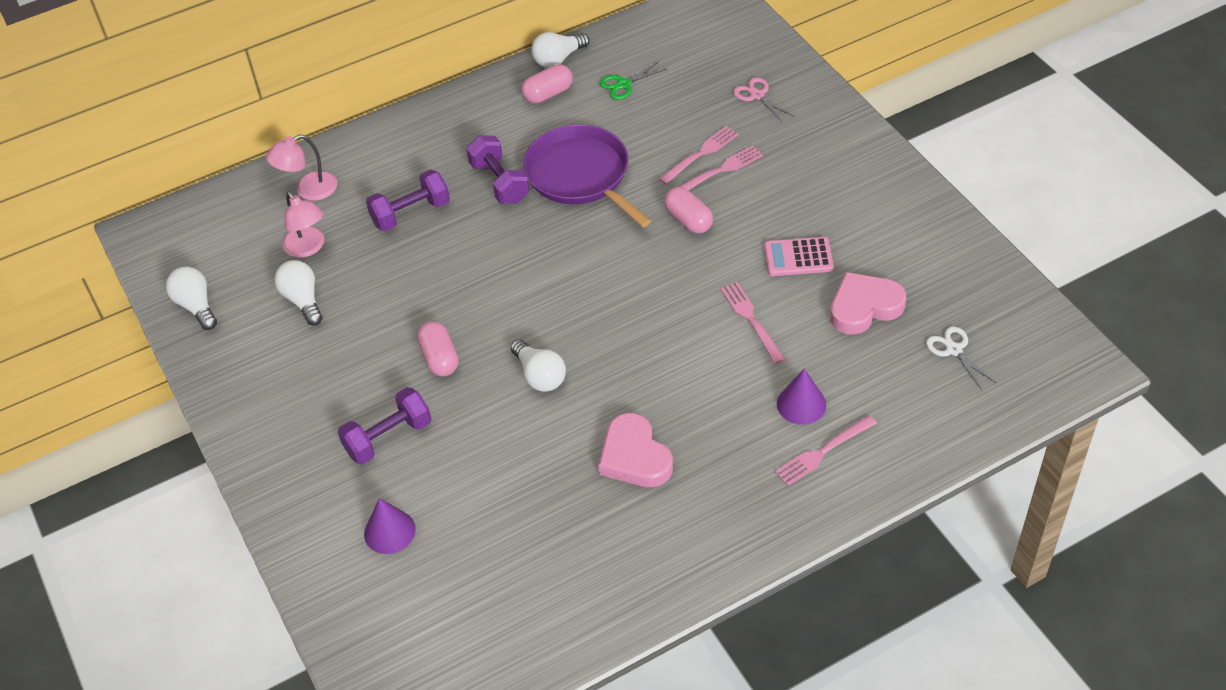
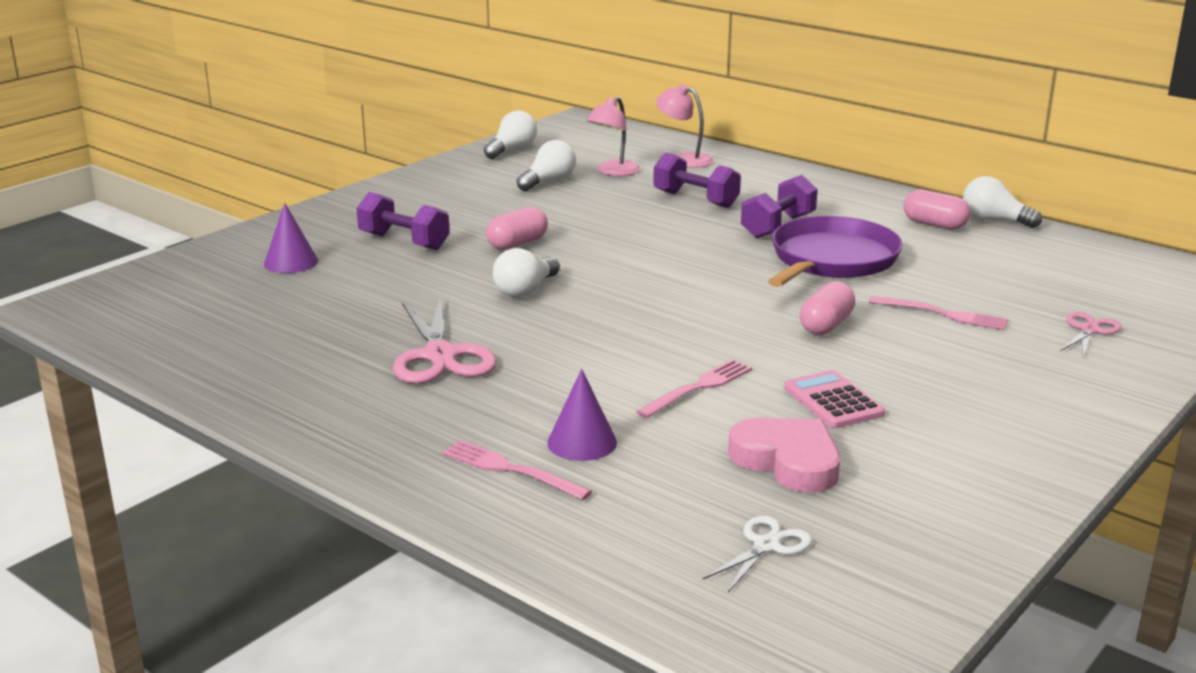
camera: 65 degrees right, 25 degrees down
pink heart [598,413,673,487] -> pink scissors [393,296,497,384]
green scissors [600,62,667,100] -> none
pink fork [679,145,763,190] -> none

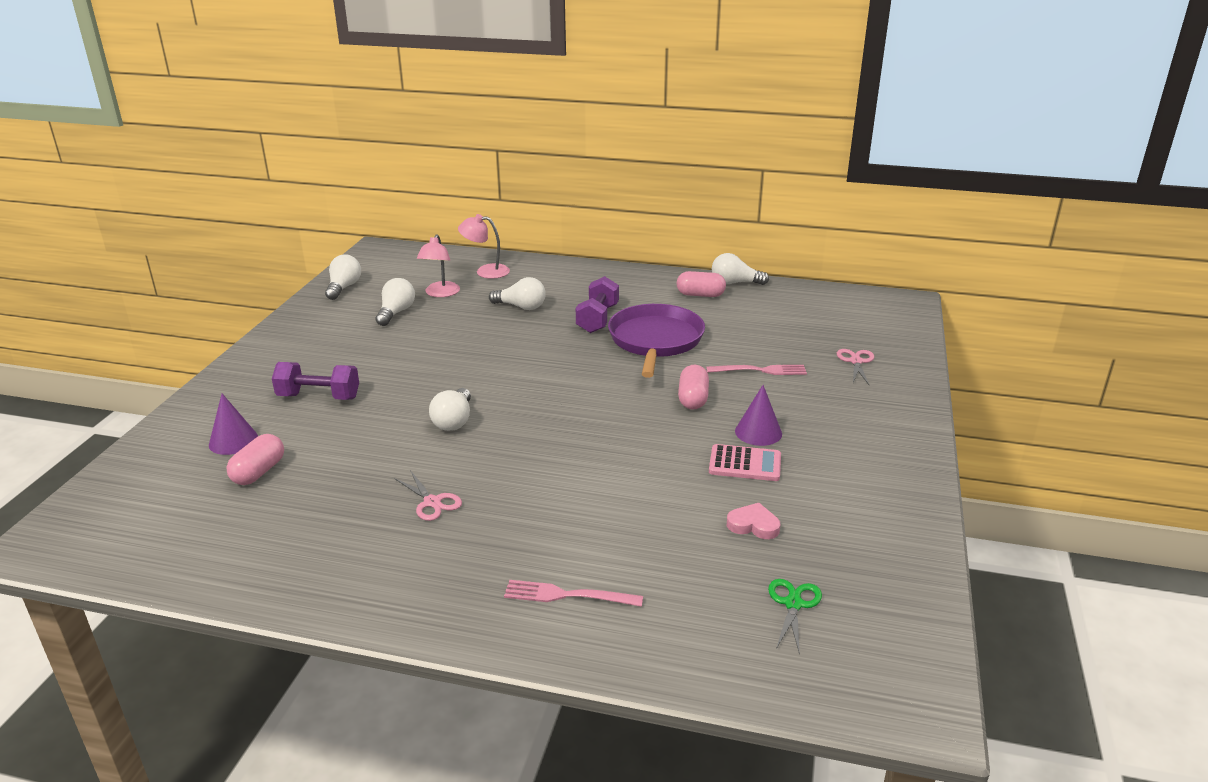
camera: 25 degrees left, 5 degrees up
pink scissors [393,296,497,384] -> pink scissors [394,470,462,521], size x0.55
pink capsule [486,207,548,250] -> pink capsule moved to [226,434,284,485]
purple cone [547,369,617,461] -> purple cone moved to [735,385,782,446]
pink fork [636,359,752,418] -> none
purple dumbbell [653,153,741,208] -> white light bulb [489,277,546,310]
white scissors [703,516,812,592] -> green scissors [768,579,822,655]
pink heart [728,418,840,493] -> pink heart [727,503,780,539], size x0.58
pink calculator [784,370,885,428] -> pink calculator turned 150 degrees clockwise [709,444,781,481]

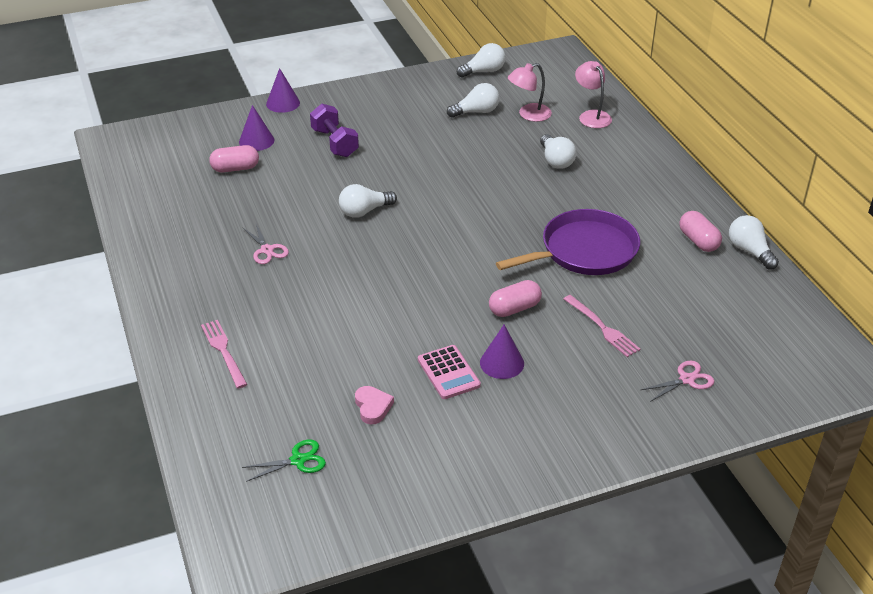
camera: 55 degrees right, 10 degrees up
pink scissors [394,470,462,521] -> pink scissors turned 45 degrees counterclockwise [243,224,289,264]
purple dumbbell [576,276,619,333] -> none
none -> purple cone [266,68,300,113]

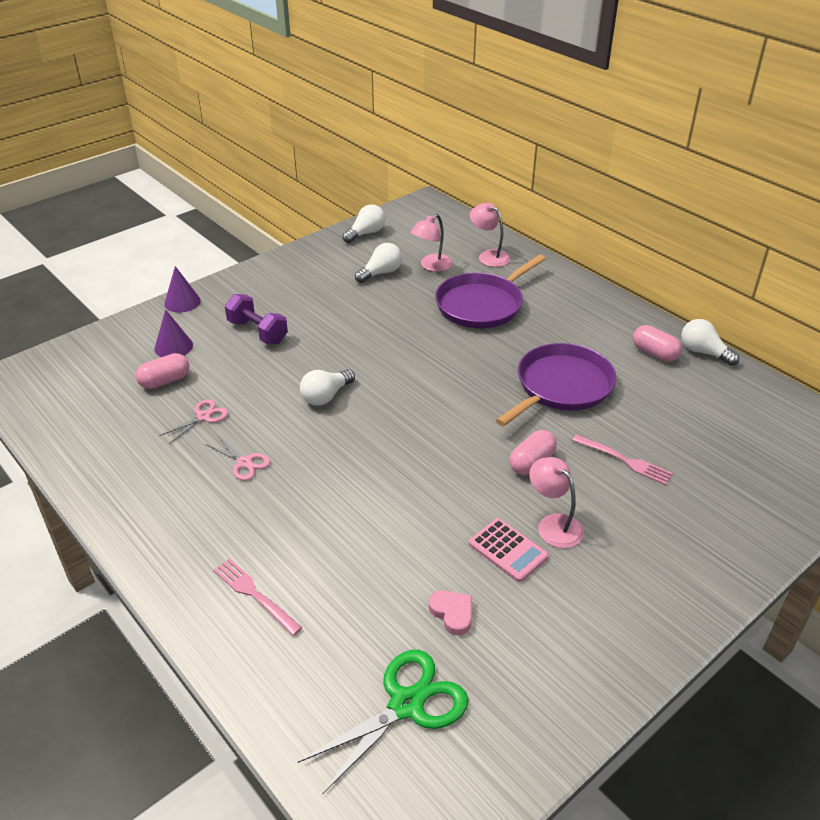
camera: 20 degrees left, 0 degrees up
green scissors [242,439,326,482] -> green scissors [298,650,469,795], size x1.83
purple cone [480,325,524,379] -> pink lamp [529,457,584,548]
white light bulb [540,134,576,169] -> purple pan [435,254,546,328]
pink scissors [641,360,714,402] -> pink scissors moved to [159,399,228,444]

